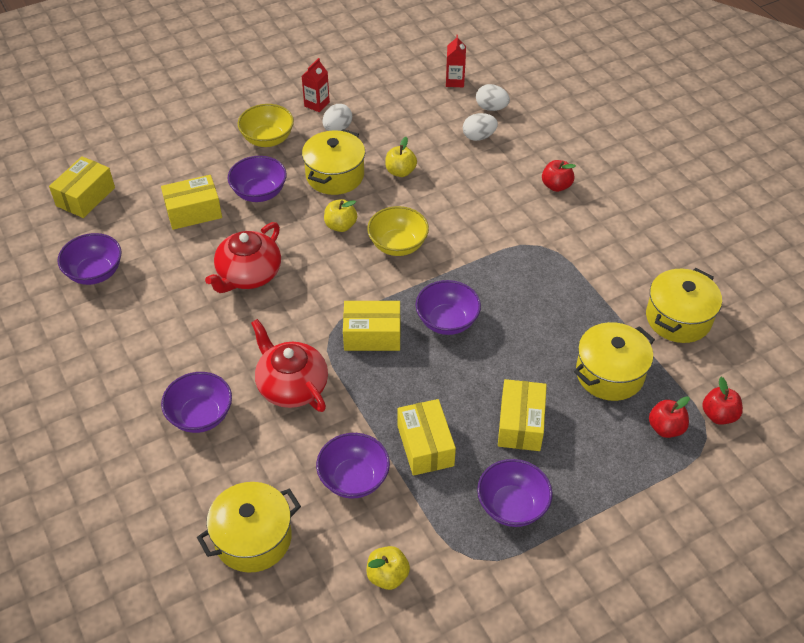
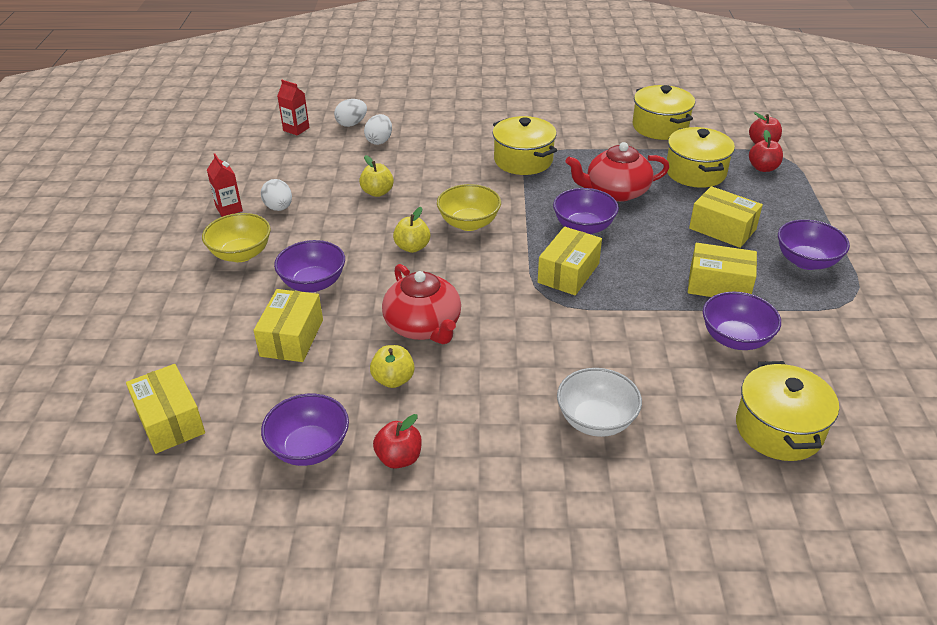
camera: 60 degrees left, 10 degrees down
purple bowl [161,372,232,433] -> white bowl [557,368,642,437]
red teapot [251,319,328,412] -> red teapot moved to [565,142,670,202]
yellow pot [302,129,365,195] -> yellow pot moved to [493,116,557,175]
yellow apple [367,546,410,590] -> yellow apple moved to [370,345,415,388]
red apple [542,160,576,192] -> red apple moved to [373,414,422,469]

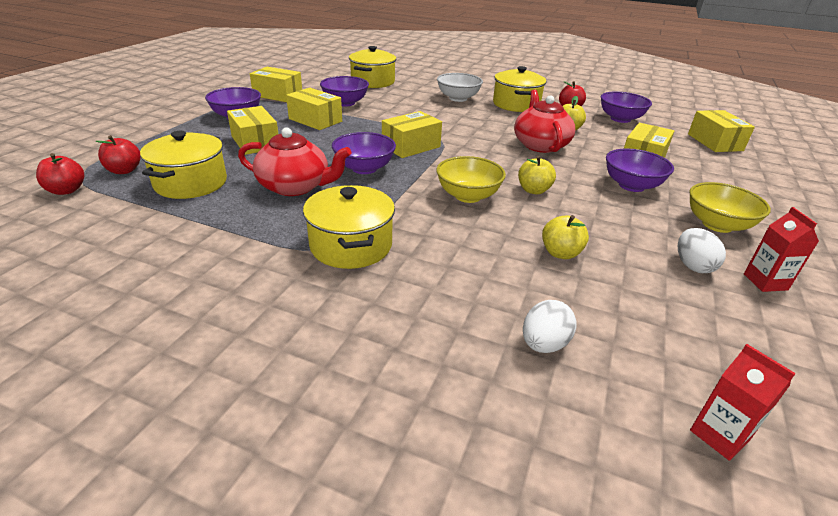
camera: 160 degrees left, 5 degrees down
white egg [334,99,367,127] -> none
yellow pot [633,85,695,140] -> yellow pot moved to [493,66,546,112]
none -> yellow box [250,67,302,102]

